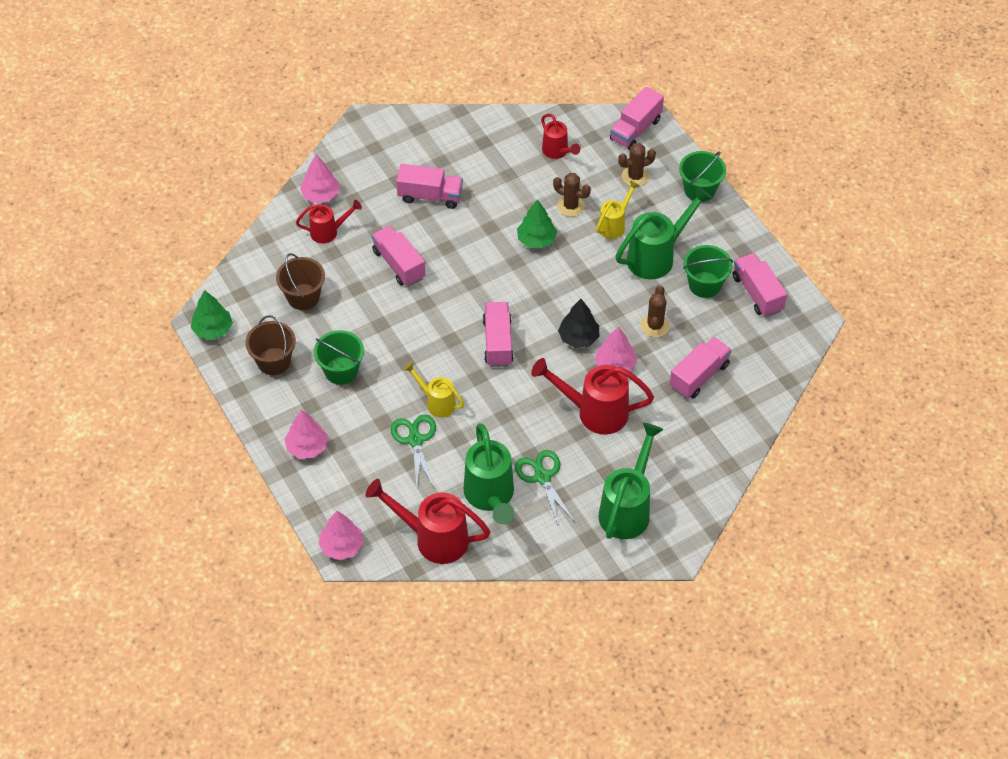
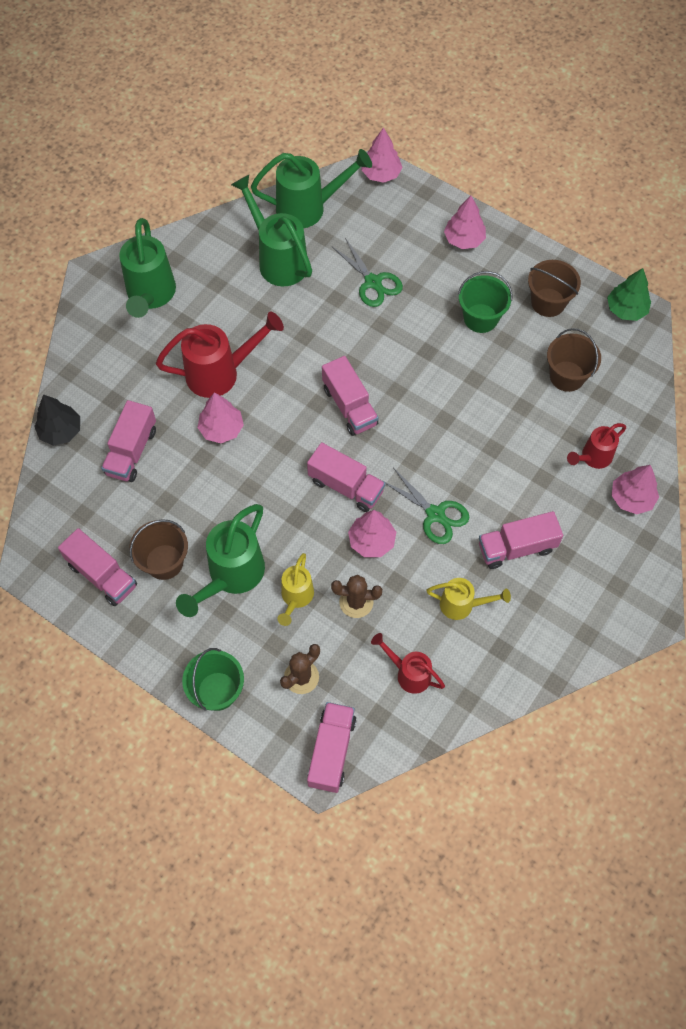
camera: 155 degrees right, 10 degrees up
red watering can [365,479,490,564] -> green watering can [251,149,372,228]
pink truck [372,225,425,287] -> pink truck moved to [307,442,385,512]
yellow watering can [403,362,464,417] -> yellow watering can moved to [426,578,511,620]
green scissors [515,450,575,527] -> green scissors moved to [383,469,470,544]
green tree [517,199,557,249] -> pink tree [348,510,396,557]
black tree [558,299,599,348] -> black tree moved to [34,394,80,446]
brown cactus [641,286,670,337] -> none
green bucket [683,245,733,298] -> brown bucket [129,519,188,580]

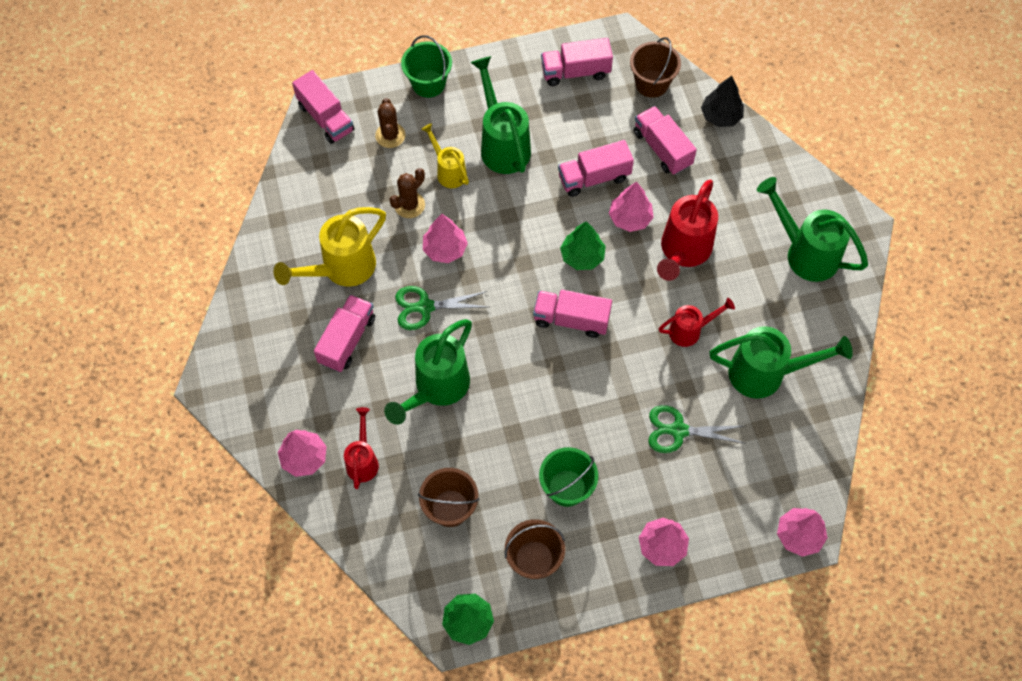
camera: 130 degrees right, 0 degrees up
brown bucket [129,519,188,580] -> brown bucket moved to [630,37,681,98]
green watering can [251,149,372,228] -> green watering can moved to [384,319,472,425]
pink truck [307,442,385,512] -> pink truck moved to [558,140,634,197]
red watering can [371,633,445,694] -> red watering can moved to [659,298,735,347]
yellow watering can [426,578,511,620] -> yellow watering can [273,207,386,287], size x1.71
none -> green tree [560,221,606,270]

